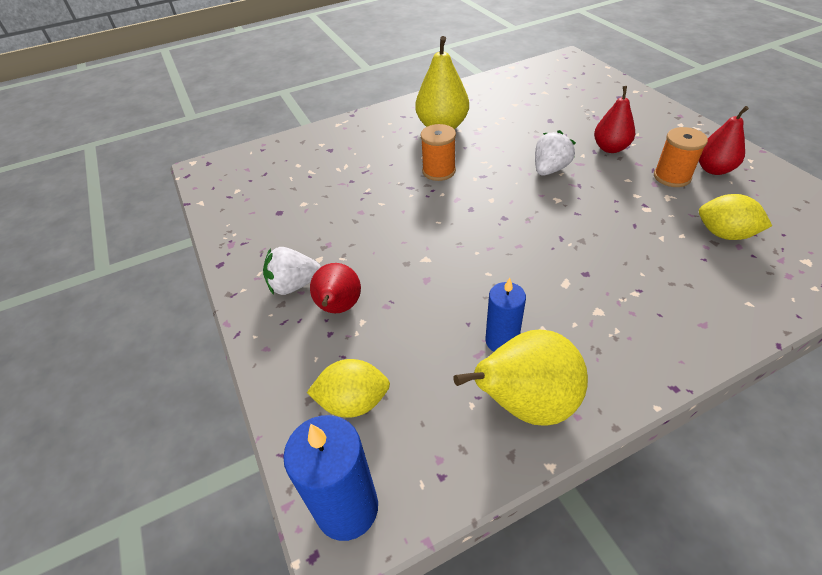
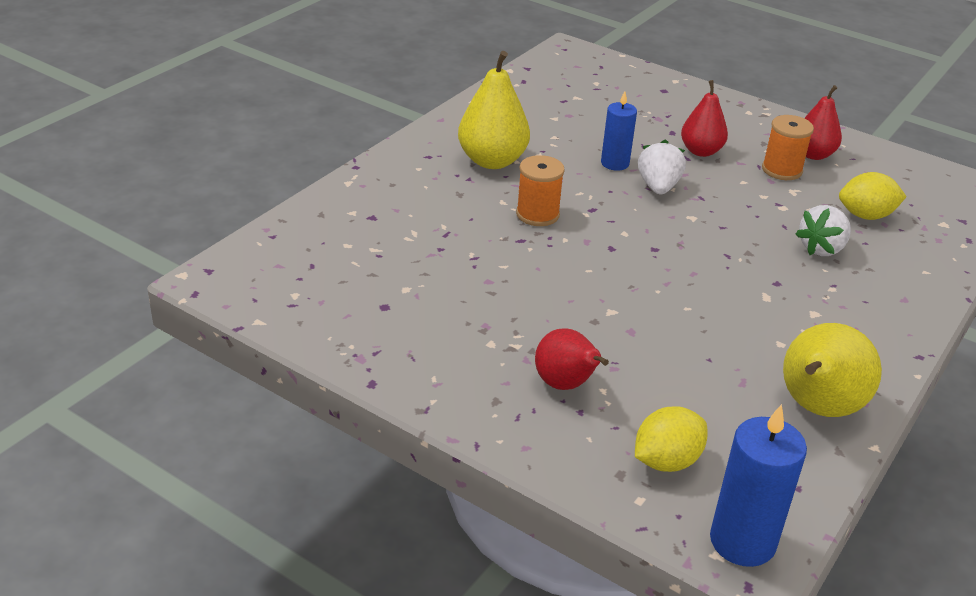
camera: 35 degrees left, 10 degrees down
white strawberry [263,247,321,295] -> white strawberry moved to [796,205,851,256]
blue candle [486,278,526,352] -> blue candle moved to [601,91,637,171]

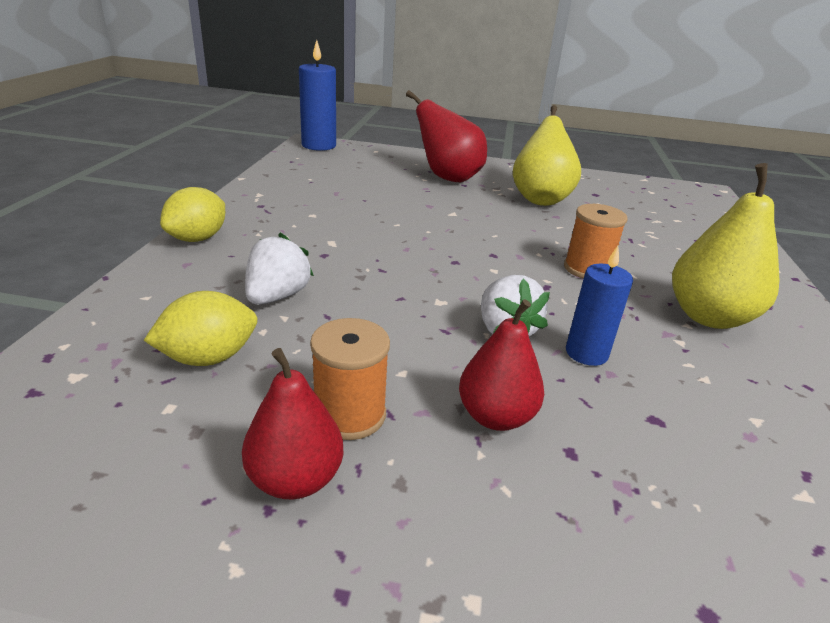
camera: 155 degrees right, 5 degrees down
red pear [535,328,609,390] -> red pear [406,90,487,182], size x1.51
yellow lemon [635,406,708,472] -> yellow lemon moved to [160,187,225,242]
yellow pear [783,323,882,417] -> yellow pear moved to [513,105,581,206]

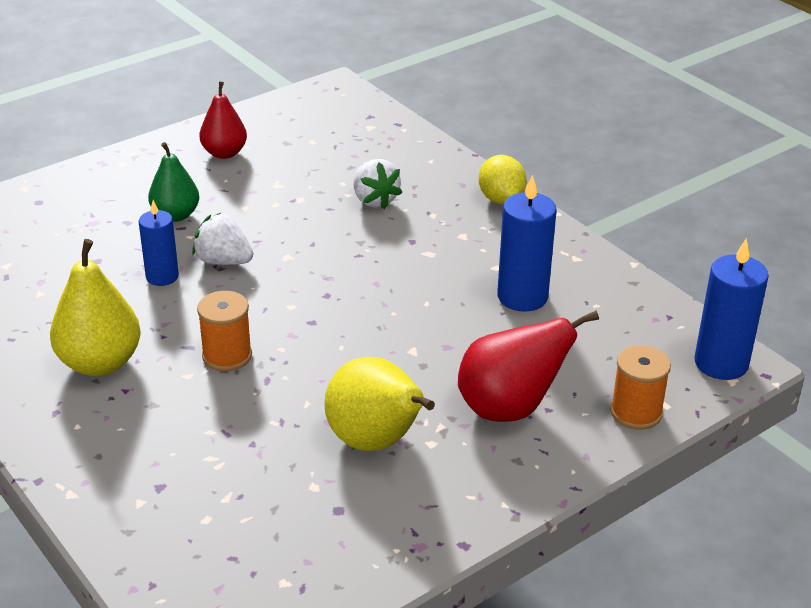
camera: 135 degrees right, 5 degrees up
yellow lemon [144,291,257,366] -> none
orange spool [310,318,390,440] -> orange spool moved to [610,345,671,430]
red pear [459,299,544,431] -> green pear [148,142,199,222]
none -> blue candle [497,175,557,312]

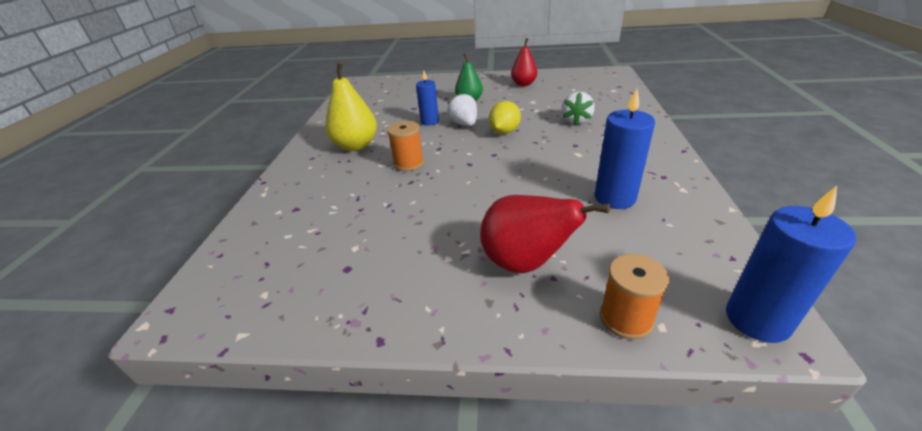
camera: 45 degrees right, 0 degrees up
yellow pear [324,357,435,451] -> none
yellow lemon [479,155,527,204] -> yellow lemon moved to [489,101,521,134]

